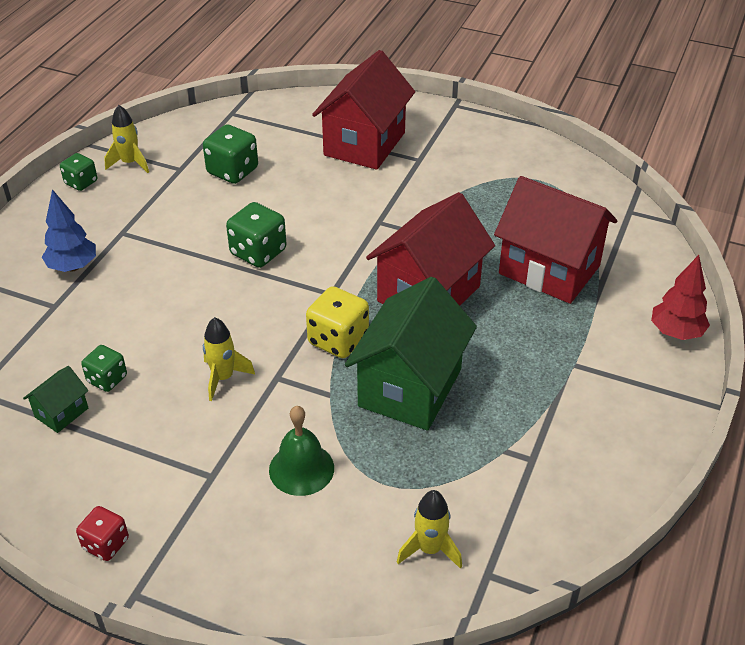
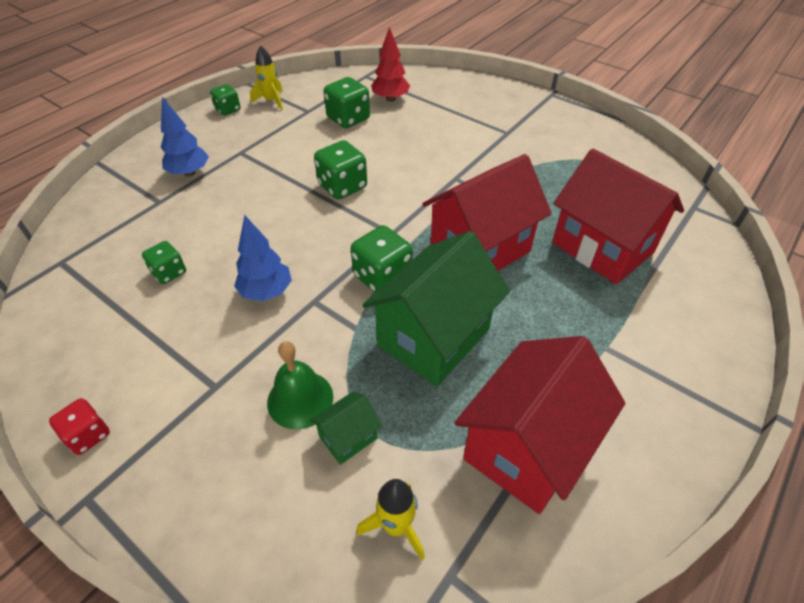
camera: 15 degrees right, 5 degrees up
green house [23,366,89,433] -> green house moved to [310,392,382,465]
yellow rocket [203,317,255,401] -> blue tree [234,215,292,301]
yellow dice [306,286,369,358] -> green dice [351,225,413,293]
red house [312,50,415,170] -> red house moved to [454,336,625,514]
red tree [651,255,710,340] -> red tree moved to [371,27,410,102]

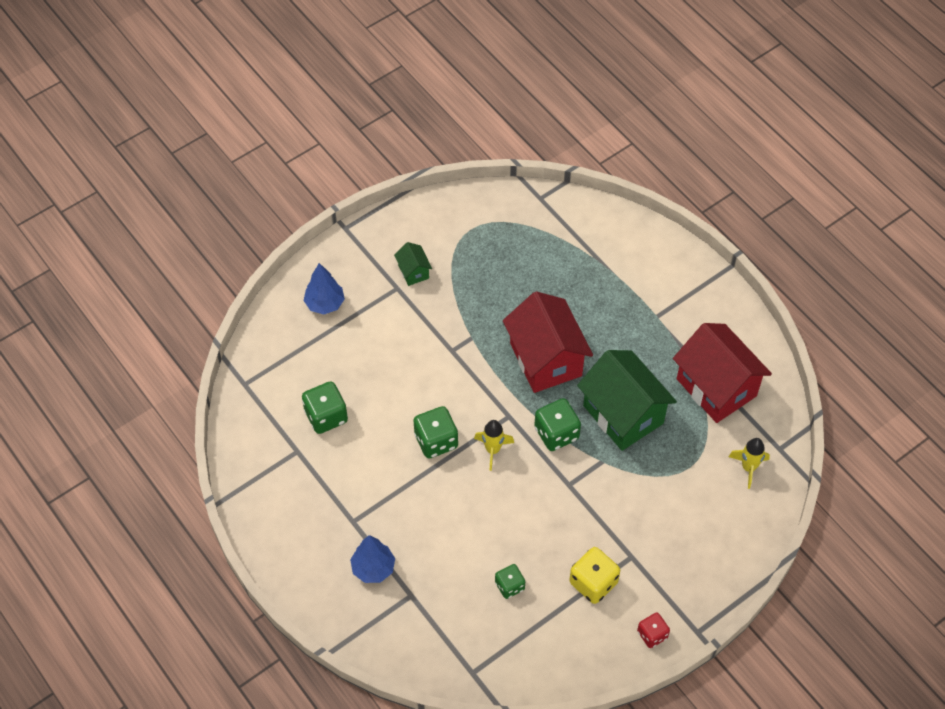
camera: 75 degrees left, 10 degrees up
green dice [210,84,241,116] -> none
blue tree [234,215,292,301] -> blue tree moved to [303,263,345,314]
yellow rocket [250,46,283,111] -> yellow rocket moved to [474,420,514,471]
green bell [267,341,333,429] -> none
green house [310,392,382,465] -> green house moved to [394,242,432,286]
red tree [371,27,410,102] -> none
red house [552,148,684,284] -> none
none -> yellow dice [569,547,620,604]

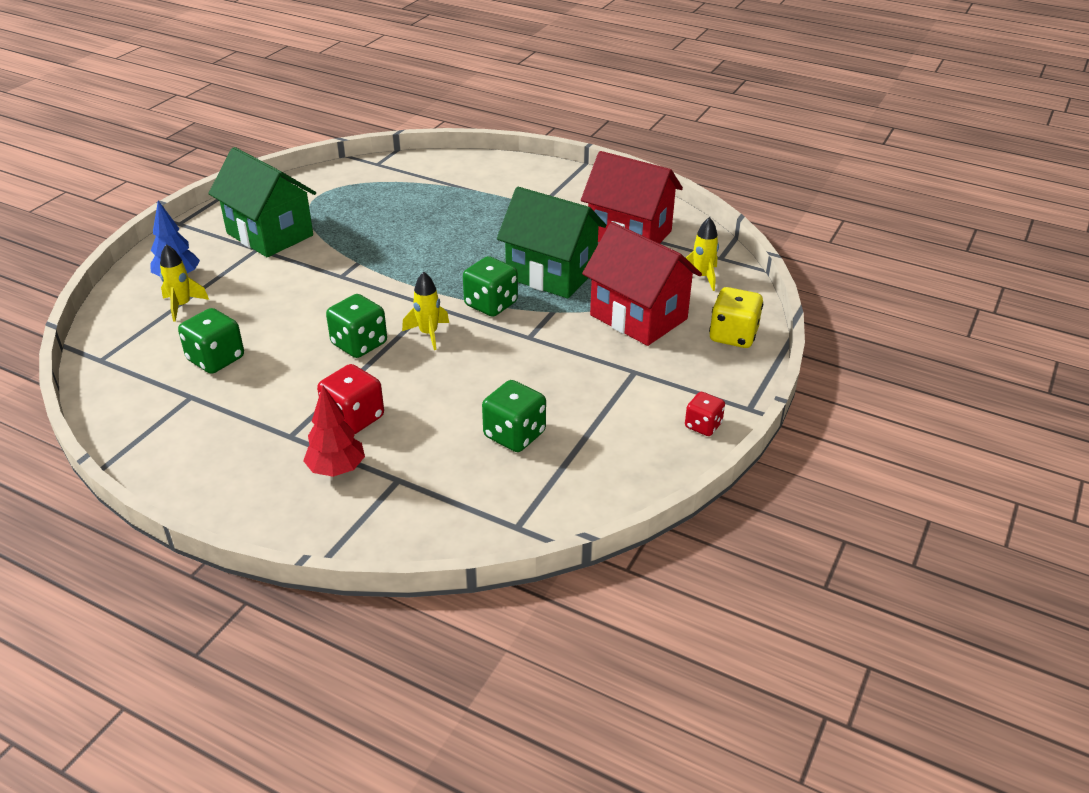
camera: 25 degrees left, 20 degrees down
blue tree [350,535,395,583] -> red tree [303,385,365,477]
green house [394,242,432,286] -> green house [208,147,316,257], size x2.25
green dice [495,564,525,599] -> green dice [482,380,546,452], size x1.58
red house [503,291,593,393] -> red house moved to [582,222,702,346]
yellow dice [569,547,620,604] -> yellow dice moved to [709,287,763,348]
none -> yellow rocket [160,244,209,322]
none -> red dice [317,364,384,434]

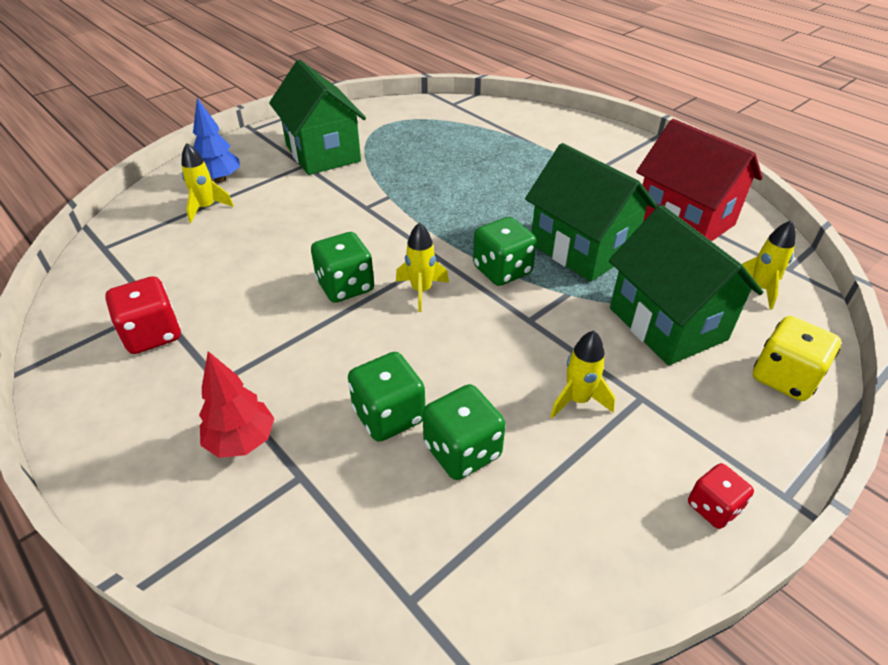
camera: 20 degrees right, 5 degrees up
green dice [178,308,244,374] -> green dice moved to [348,352,425,442]
red dice [317,364,384,434] -> red dice moved to [105,276,181,354]
red house [582,222,702,346] -> green house [609,205,763,365]
none -> yellow rocket [550,331,615,418]

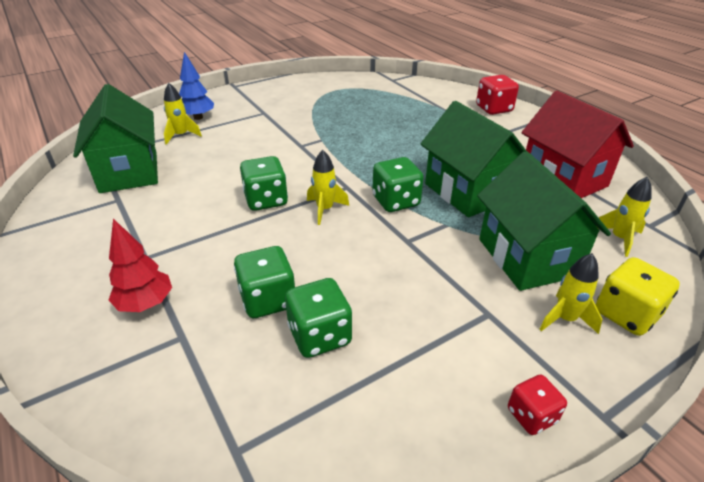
camera: 10 degrees right, 5 degrees down
red dice [105,276,181,354] -> red dice moved to [476,75,519,115]
green house [269,60,366,175] -> green house moved to [73,84,158,193]
yellow rocket [550,331,615,418] -> yellow rocket moved to [540,253,603,334]

